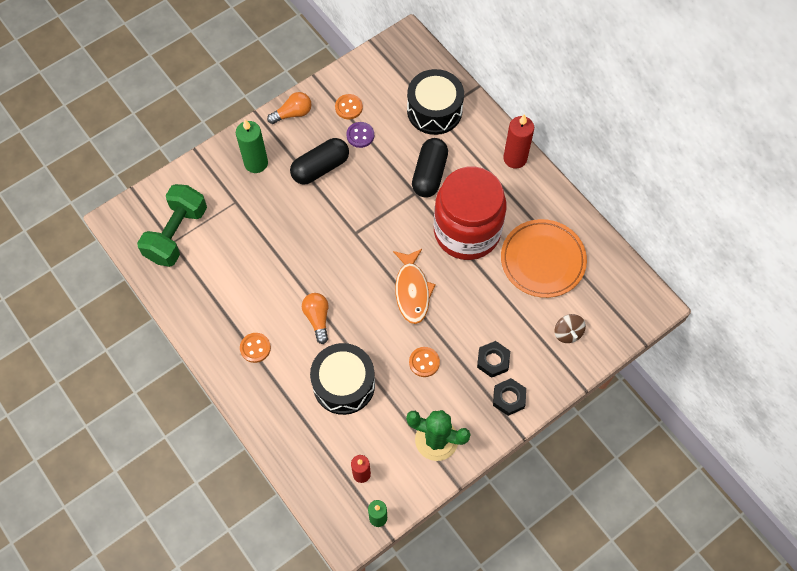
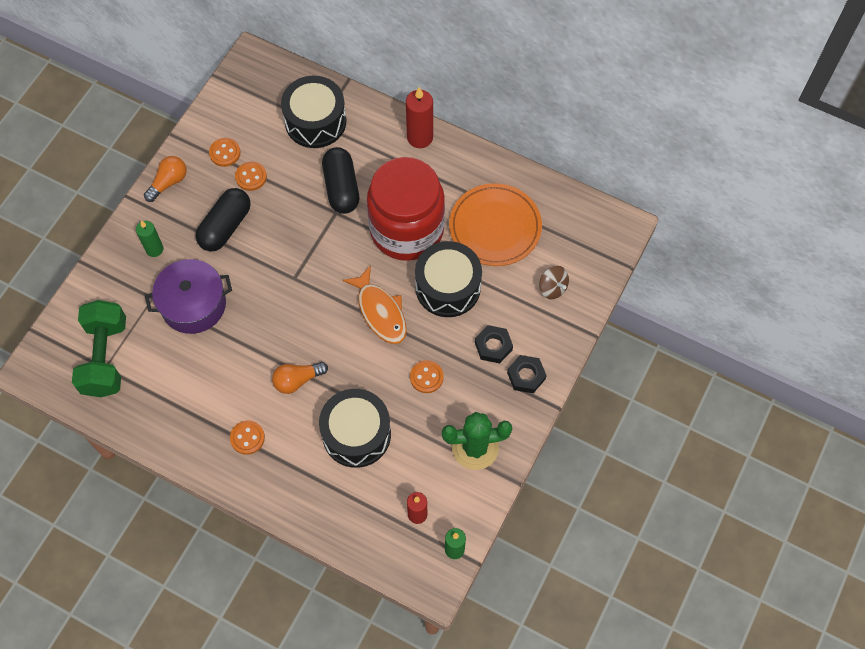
camera: 25 degrees left, 0 degrees up
green candle [236,119,268,173] -> green candle [136,221,163,257], size x0.66
orange light bulb [302,293,328,344] -> orange light bulb turned 75 degrees counterclockwise [272,362,328,394]
purple button [346,122,374,148] -> orange button [235,162,267,191]
none -> purple pot [145,259,232,334]
none -> black drum [415,241,482,317]

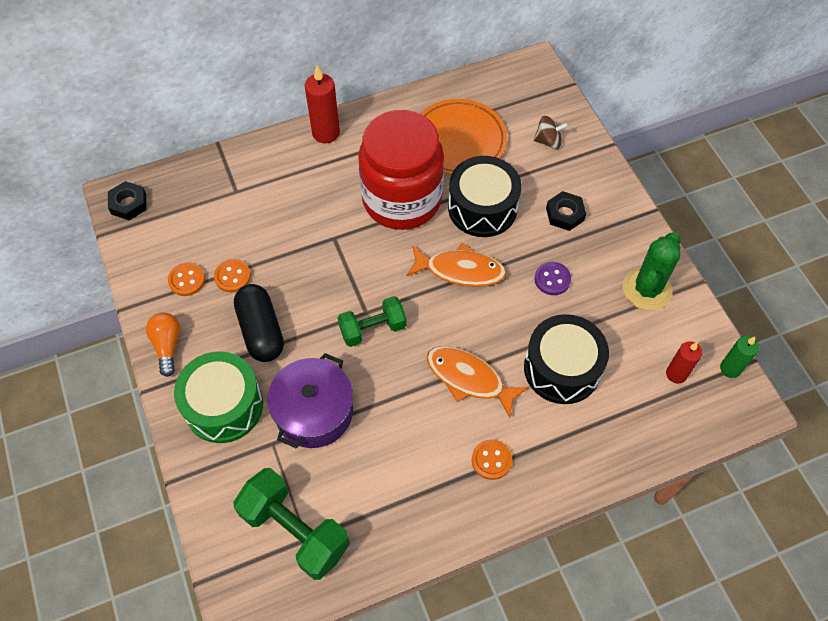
camera: 50 degrees left, 5 degrees down
green candle [136,221,163,257] -> green drum [174,351,263,443]
orange light bulb [272,362,328,394] -> orange fish [427,346,529,418]
black drum [281,76,346,148] -> none
black capsule [322,147,359,214] -> none
orange button [410,360,444,393] -> purple button [535,262,571,295]
black nut [507,355,547,393] -> black nut moved to [108,181,147,220]
none -> green dumbbell [338,296,407,347]

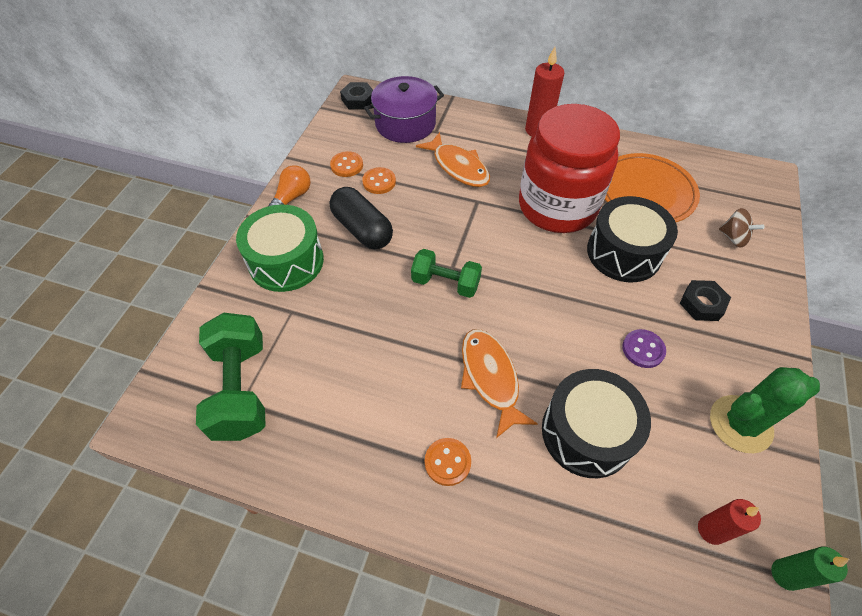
camera: 40 degrees right, 5 degrees down
black capsule [234,284,284,362] -> black capsule turned 60 degrees counterclockwise [330,187,393,249]
purple pot [268,353,353,448] -> purple pot moved to [364,76,444,143]
orange fish [406,243,506,287] -> orange fish moved to [416,132,490,187]

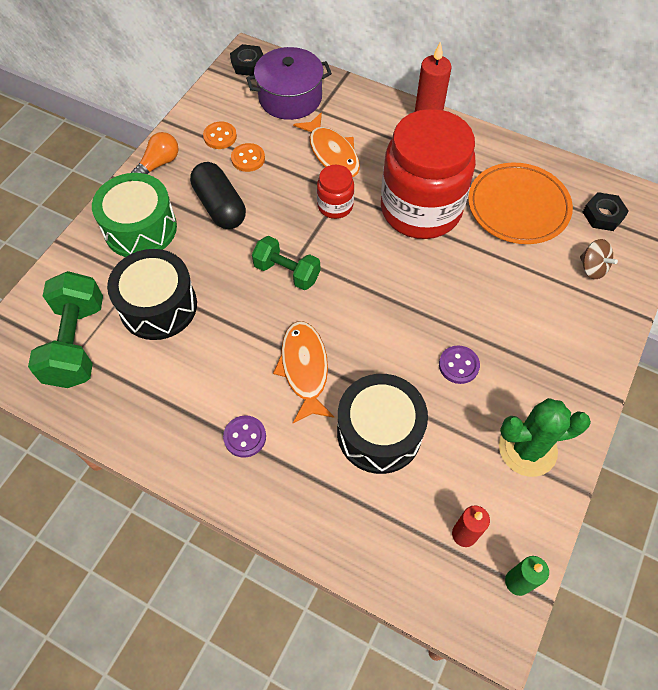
camera: 10 degrees right, 5 degrees up
orange button [425,438,471,486] -> purple button [223,415,266,458]
black drum [587,196,678,282] -> black drum moved to [107,249,197,340]
black nut [680,280,731,321] -> black nut moved to [583,192,629,231]
none -> red jar [317,165,354,219]

